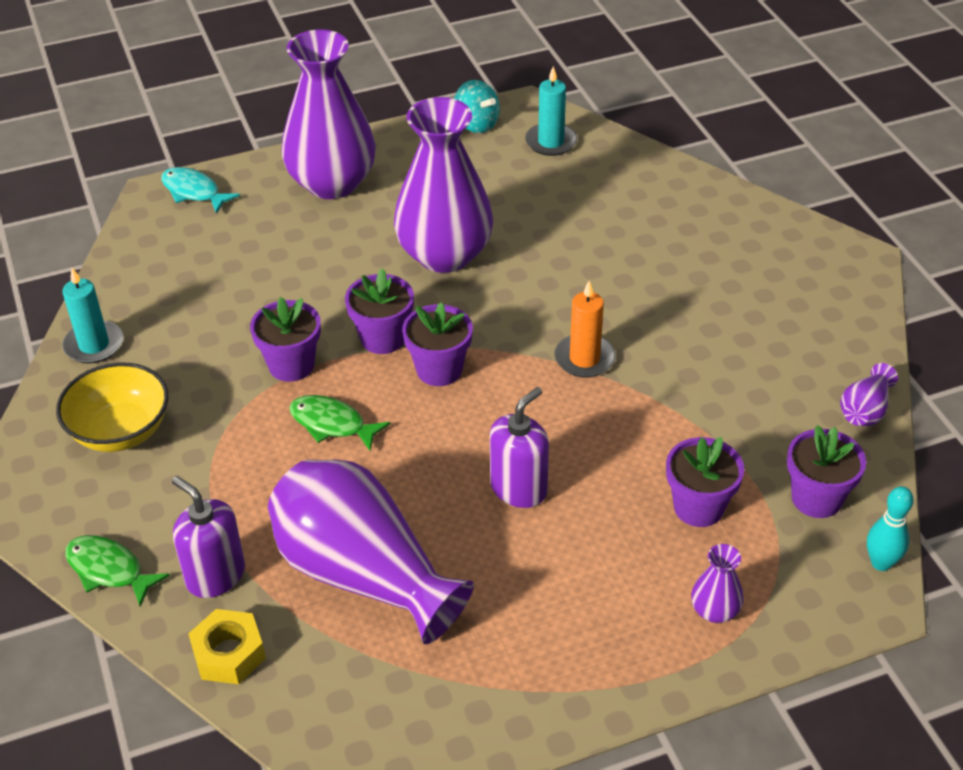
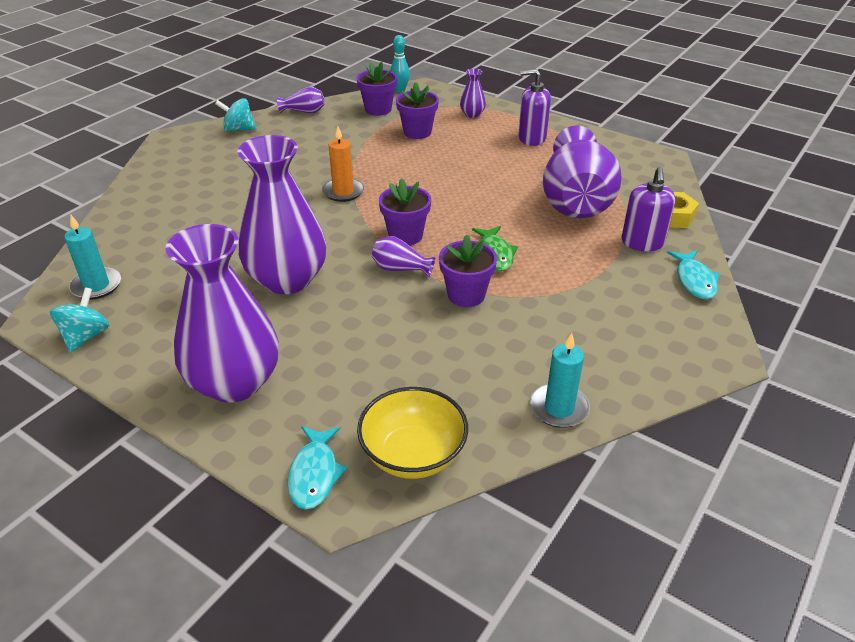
camera: 125 degrees left, 5 degrees down
yellow bowl [56,363,168,452] -> yellow bowl moved to [357,387,468,479]
green fish [65,535,170,607] -> turquoise fish [667,250,720,299]
purple flower pot [345,268,414,354] -> purple vase [372,236,435,277]
purple soap dispenser [490,387,549,508] -> purple soap dispenser moved to [518,69,551,146]
none -> turquoise spinning top [215,98,256,132]

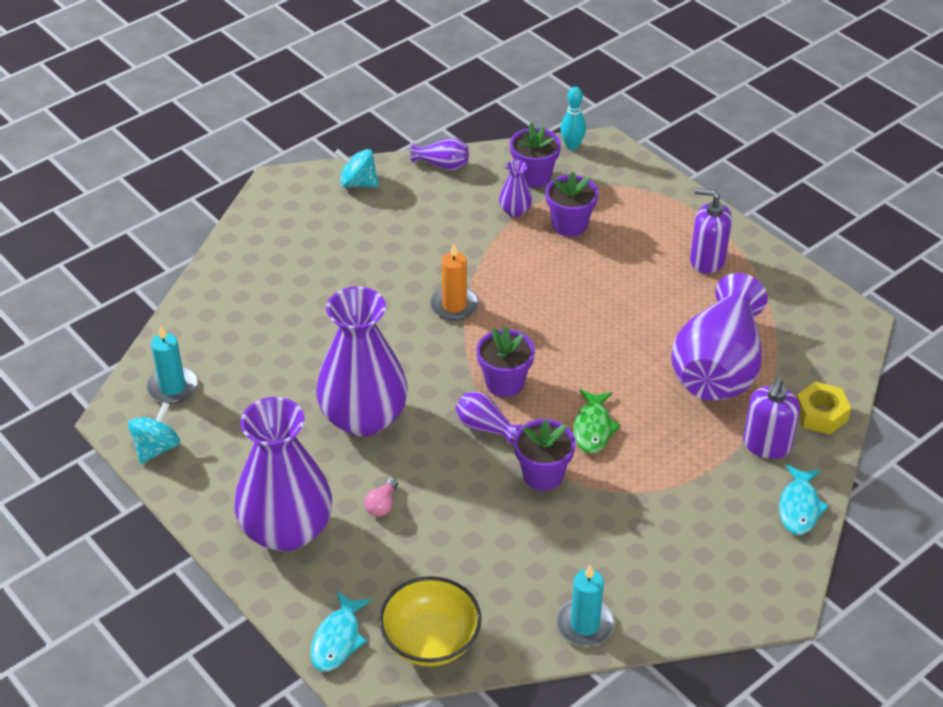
camera: 15 degrees right, 5 degrees up
purple vase [460,68,486,118] -> purple vase moved to [499,160,532,217]
none -> pink light bulb [364,477,398,517]

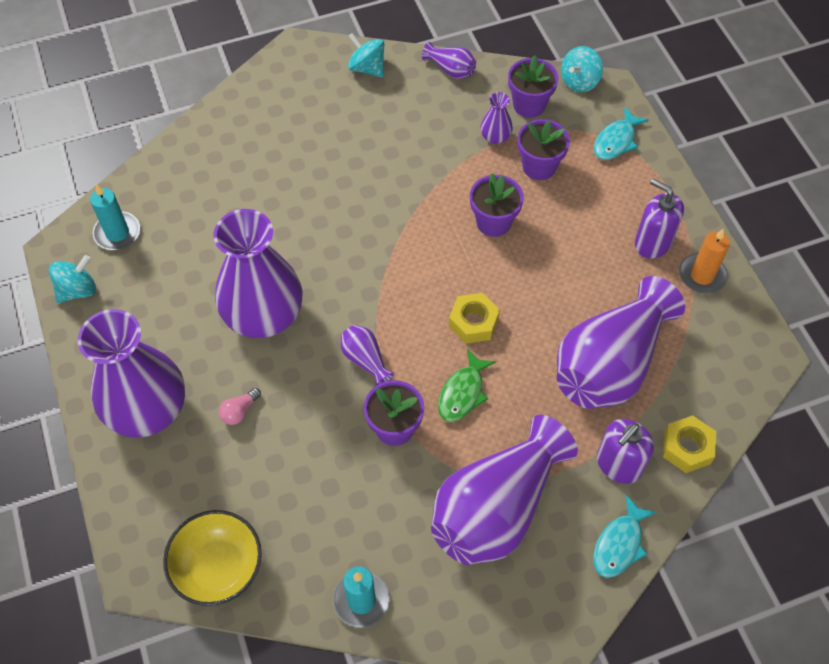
camera: 20 degrees right, 15 degrees up
turquoise fish [310,591,372,671] -> turquoise fish moved to [594,107,649,160]
orange candle [430,244,479,321] -> orange candle moved to [679,229,730,294]
purple flower pot [476,326,535,397] -> purple flower pot moved to [470,173,524,237]
turquoise bowling pin [560,87,586,150] -> turquoise spinning top [561,46,603,92]
none -> purple vase [431,415,578,565]
none -> yellow nut [449,293,500,344]

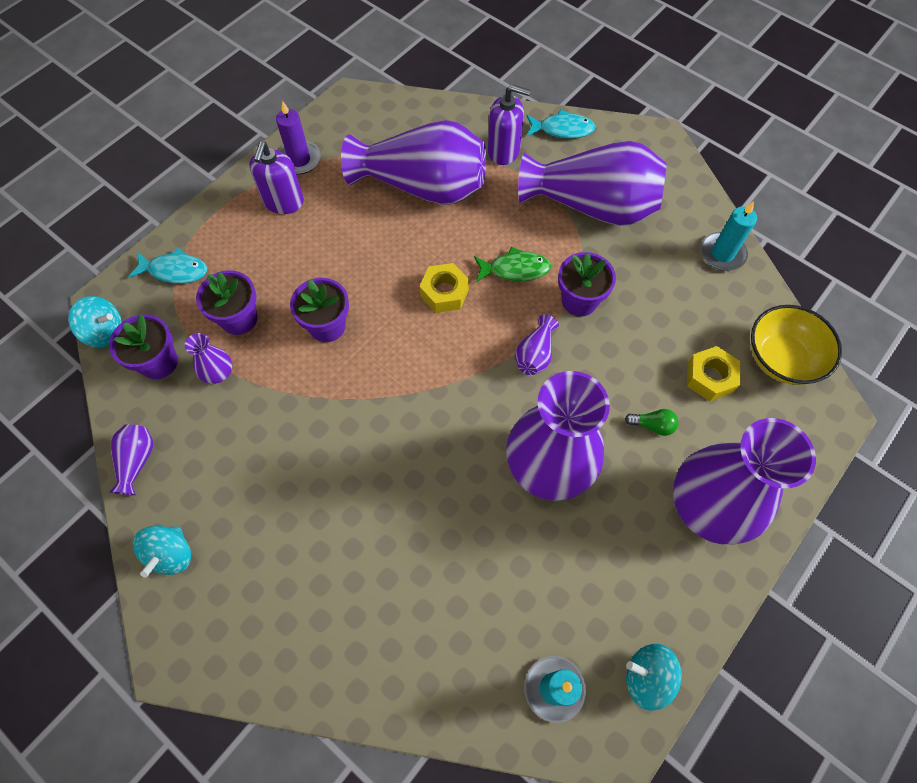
camera: 120 degrees left, 5 degrees up
pink light bulb [219,388,261,425] -> green light bulb [625,409,679,436]
yellow nut [663,415,716,473] -> yellow nut moved to [687,346,740,402]
orange candle [679,229,730,294] -> purple candle [276,101,321,174]

